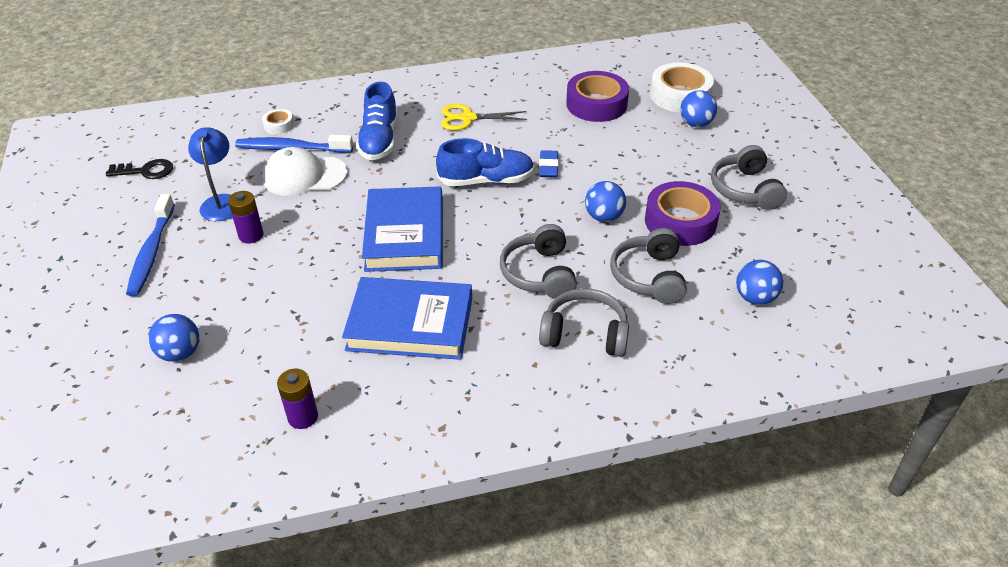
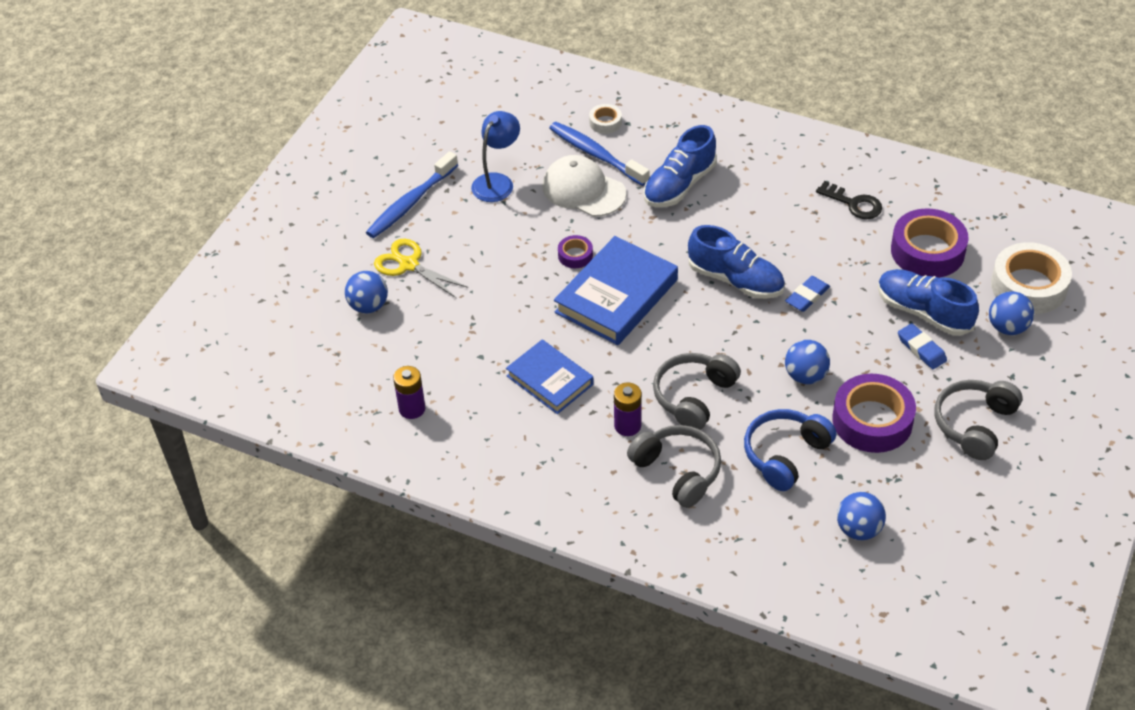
camera: 40 degrees right, 5 degrees up
black key [106,159,173,179] -> black key moved to [816,181,882,219]
purple battery [228,191,264,243] -> purple battery moved to [614,383,642,436]
blue book [342,277,472,360] -> blue book [506,340,594,414], size x0.65
yellow scissors [441,104,527,130] -> yellow scissors moved to [374,239,468,298]
grey headphones [610,228,687,304] -> blue headphones [744,409,837,491]
none -> purple tape [558,235,593,268]
none -> blue shoe [878,269,979,336]
none -> blue eraser [898,323,947,369]

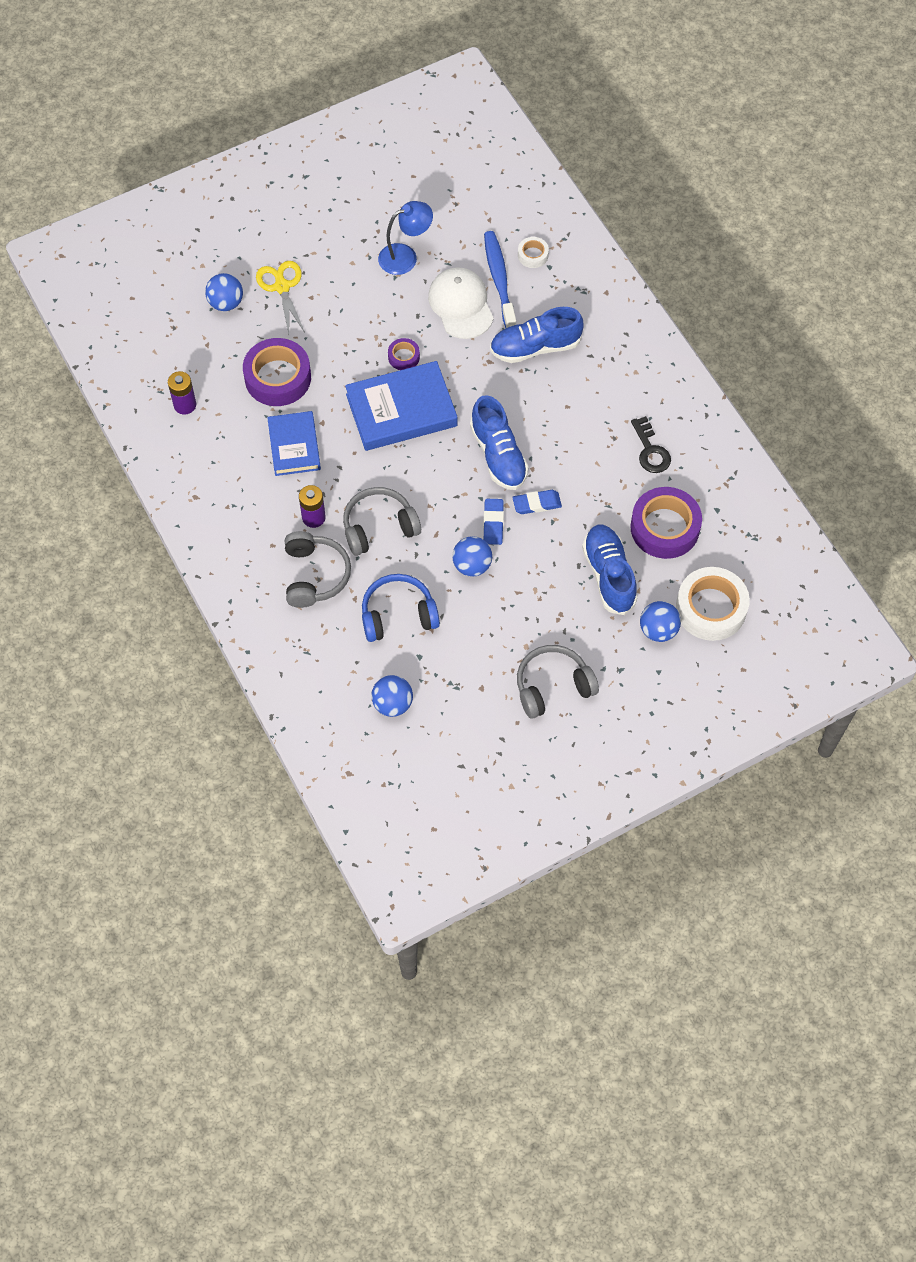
camera: 35 degrees right, 15 degrees up
blue toothbrush [366,151,458,238] -> none
purple tape [833,374,916,453] -> purple tape moved to [243,338,311,406]
blue eraser [898,323,947,369] -> blue eraser moved to [483,499,504,545]

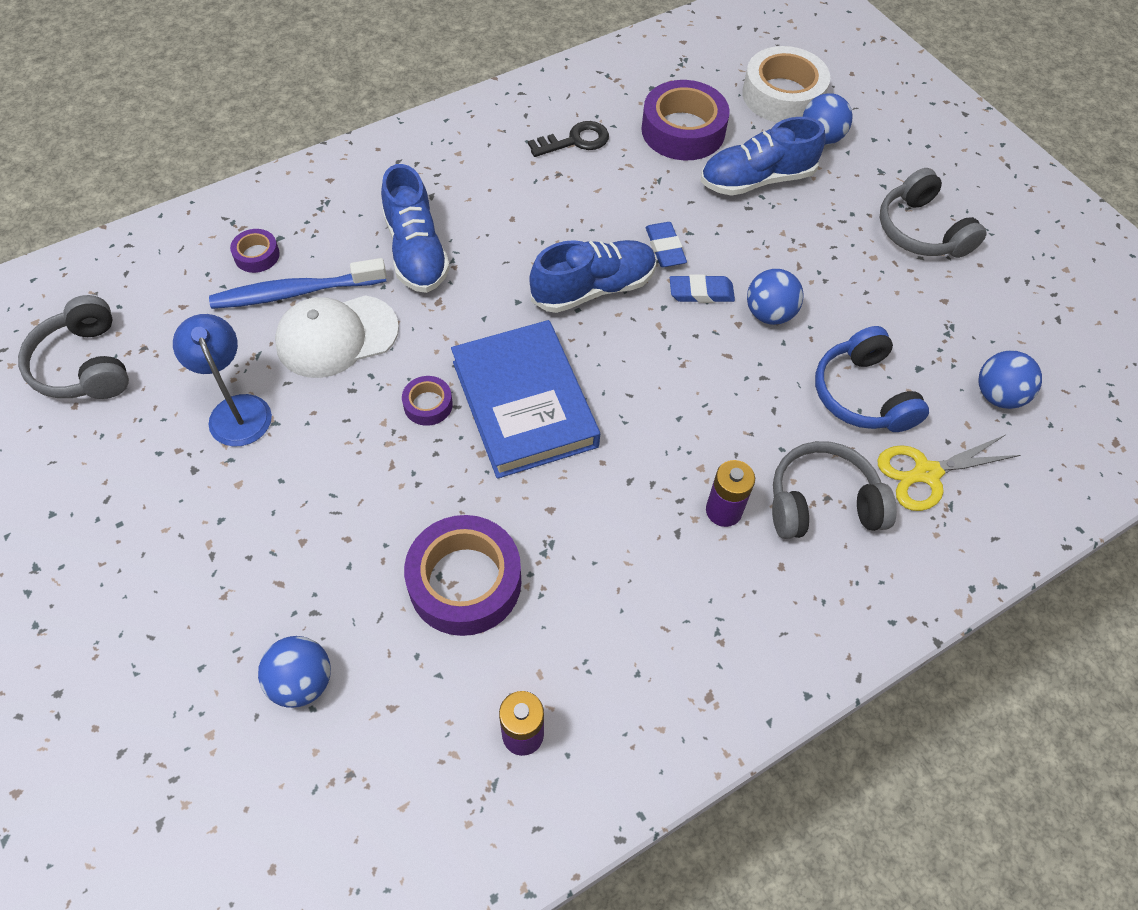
camera: 95 degrees left, 5 degrees down
yellow scissors [256,261,305,334] -> yellow scissors moved to [877,435,1021,511]
blue book [267,411,321,476] -> none
grey headphones [343,487,421,556] -> grey headphones moved to [18,295,129,399]
white tape [518,237,549,268] -> purple tape [230,229,280,273]

